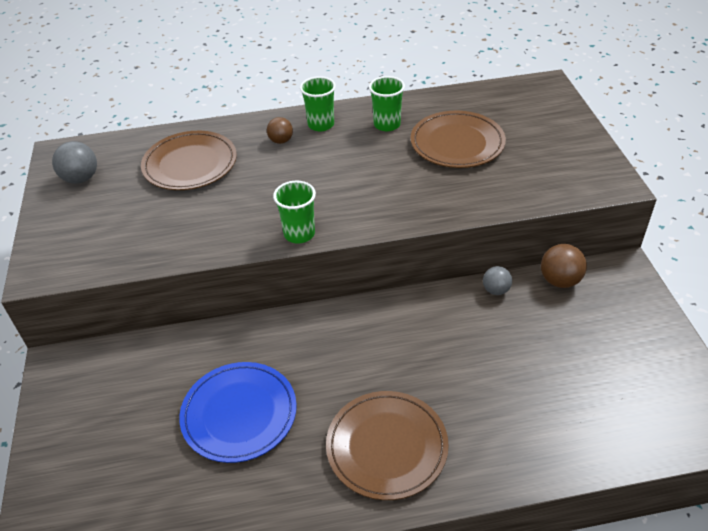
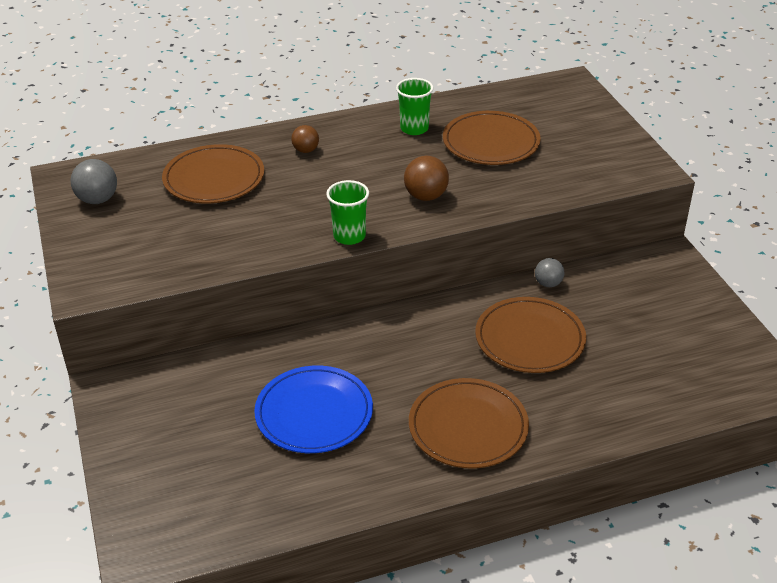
camera: 10 degrees left, 5 degrees down
green cup [300,76,336,131] -> none
brown ball [541,244,587,288] -> brown ball moved to [404,156,449,201]
none -> brown plate [475,297,586,373]

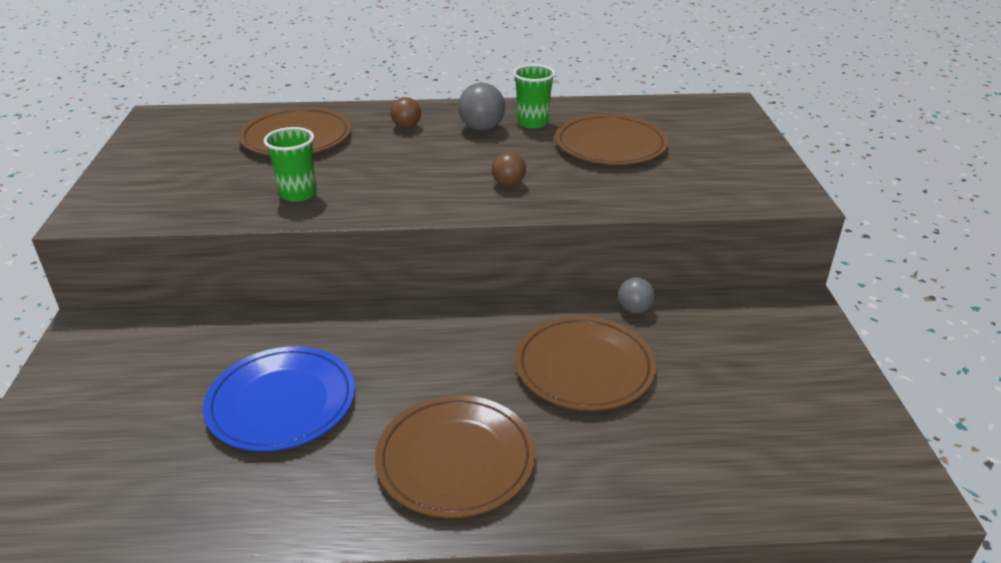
camera: 15 degrees right, 5 degrees down
grey ball [70,159,117,204] -> grey ball moved to [458,83,505,131]
green cup [326,180,369,245] -> green cup moved to [264,127,317,202]
brown ball [404,156,449,201] -> brown ball [492,152,526,187], size x0.65

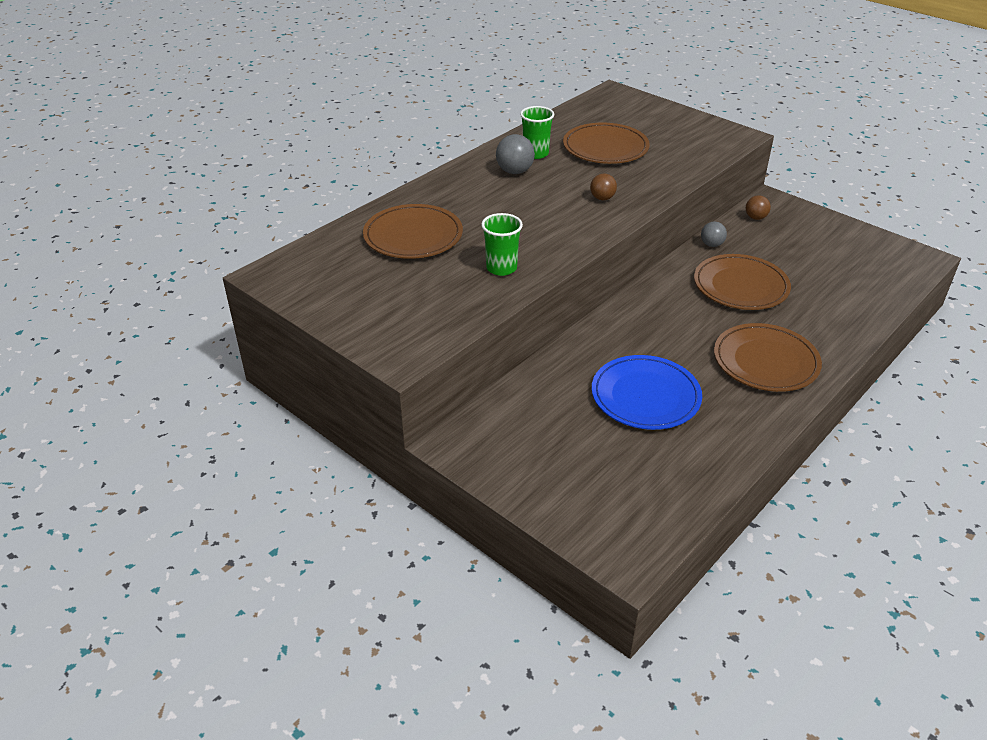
camera: 45 degrees left, 5 degrees up
brown ball [390,97,421,128] -> brown ball moved to [746,195,771,220]

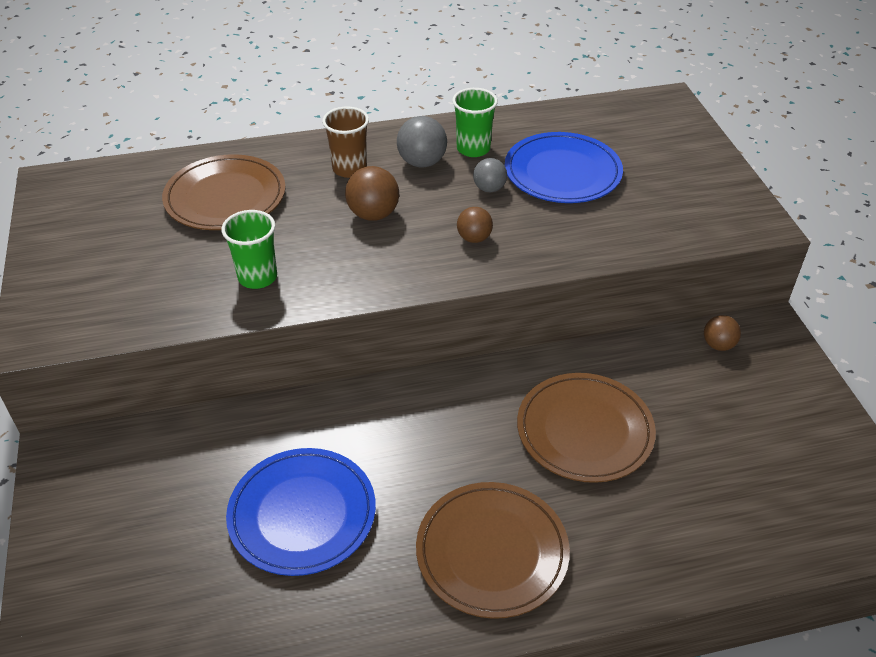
camera: 35 degrees right, 5 degrees up
brown plate [563,123,650,164] -> blue plate [505,132,623,203]
grey ball [701,222,727,247] -> grey ball moved to [473,158,507,192]
none -> brown cup [322,107,369,178]
none -> brown ball [345,166,399,221]

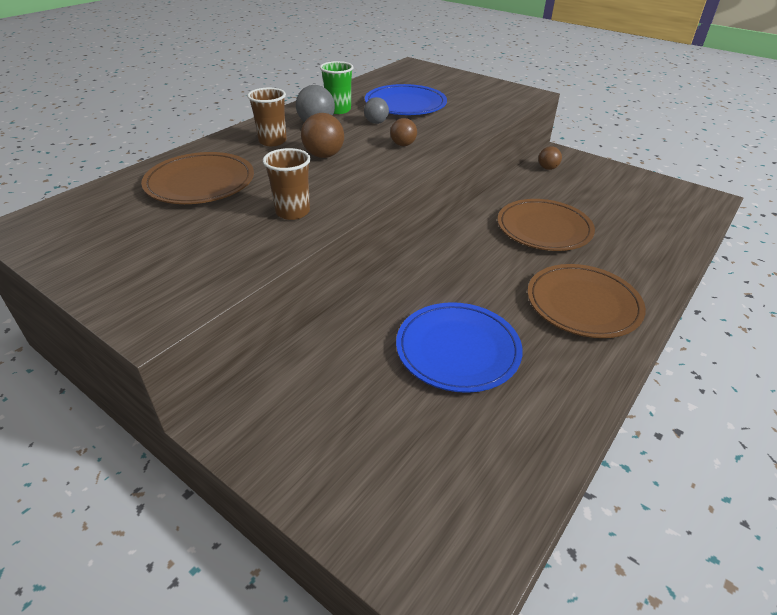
camera: 40 degrees left, 5 degrees down
green cup [221,210,277,289] -> brown cup [263,148,311,220]

